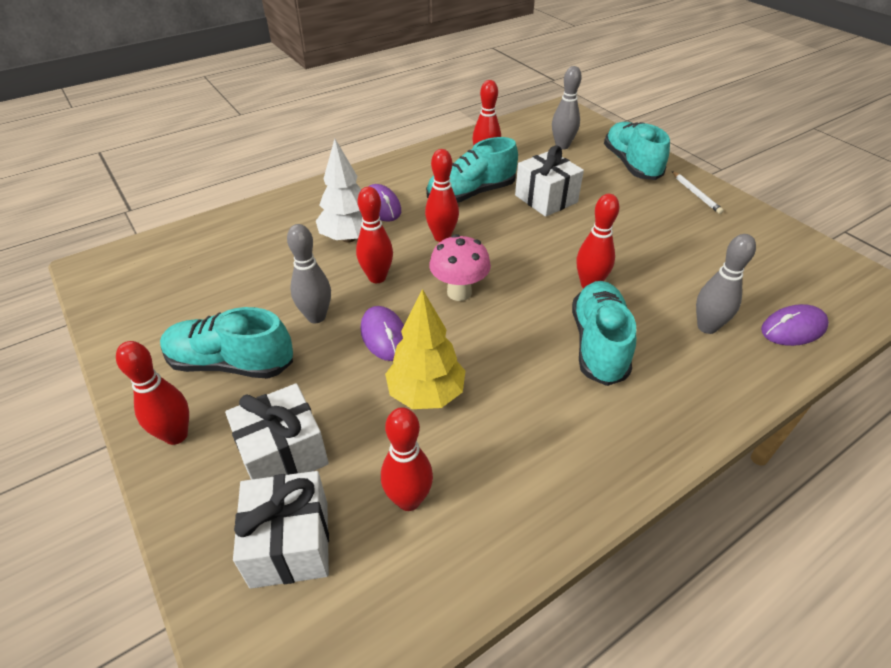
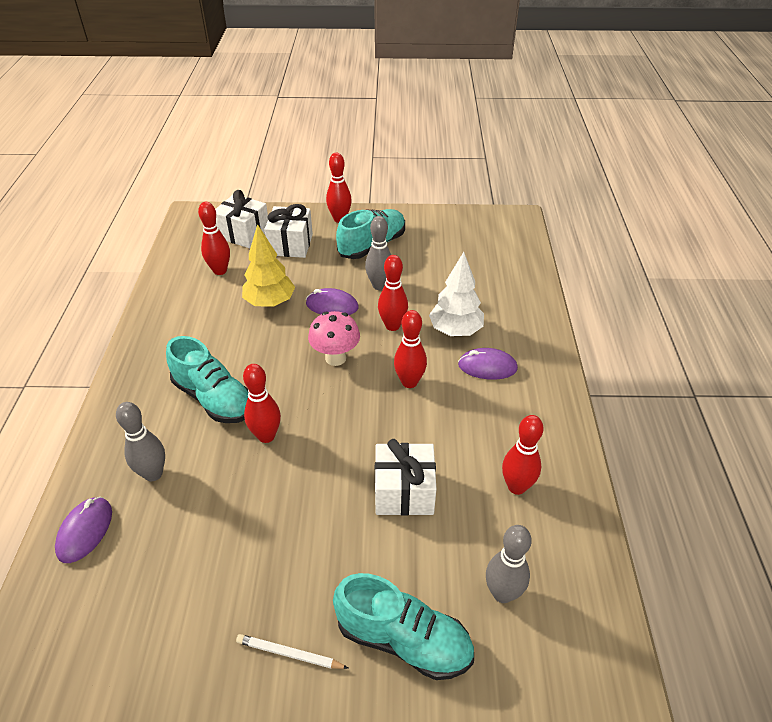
camera: 125 degrees right, 0 degrees up
turquoise shoe [426,137,518,203] -> none

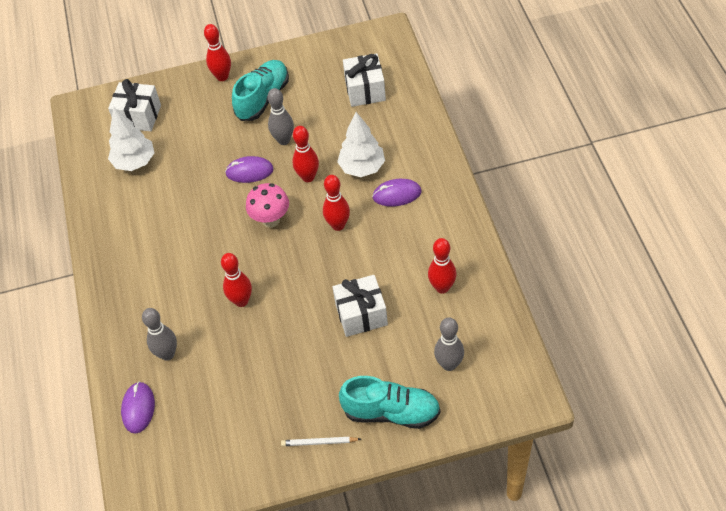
camera: 10 degrees left, 10 degrees up
turquoise shoe [166,336,248,423] -> none
red bowling pin [198,202,230,275] -> white tree [108,107,155,171]
yellow tree [242,224,295,307] -> none
white gift [265,204,313,258] -> white gift moved to [343,53,386,107]

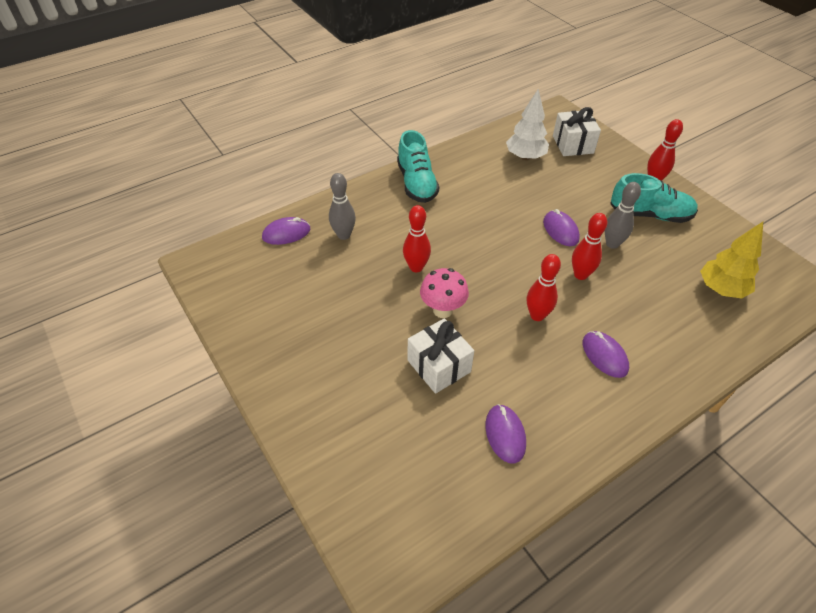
camera: 65 degrees right, 5 degrees down
pink mushroom [246,183,289,228] -> pink mushroom moved to [420,268,469,318]
white pencil [281,437,361,446] -> none
white tree [337,112,385,177] -> none
turquoise shoe [339,376,440,429] -> turquoise shoe moved to [397,130,439,203]
white gift [343,53,386,107] -> yellow tree [700,222,763,299]
red bowling pin [428,238,456,294] -> purple mouse [485,404,526,464]
grey bowling pin [434,317,464,371] -> none

